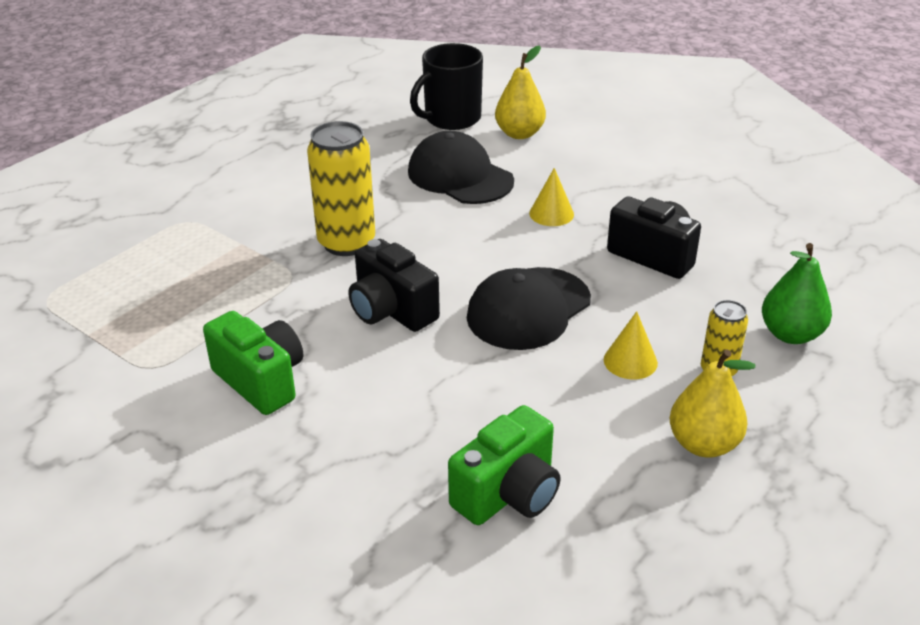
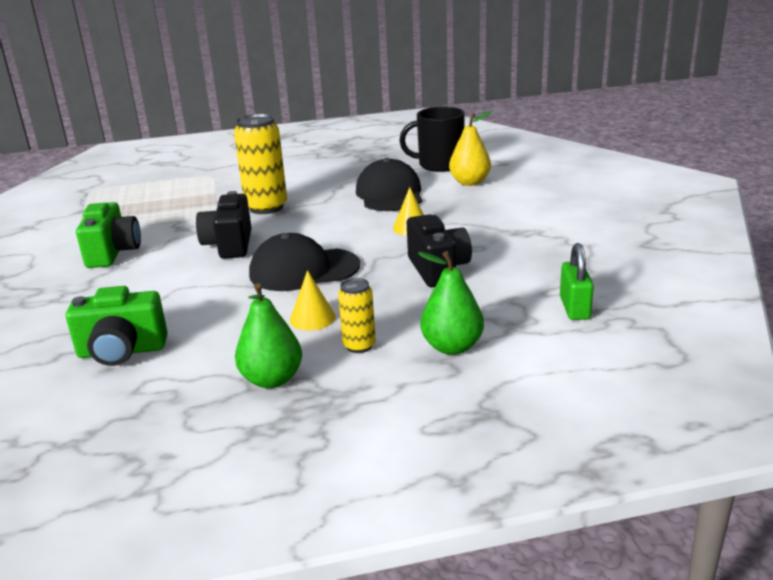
camera: 40 degrees right, 10 degrees down
yellow pear [670,350,756,458] -> green pear [235,283,302,388]
none -> green padlock [560,243,594,320]

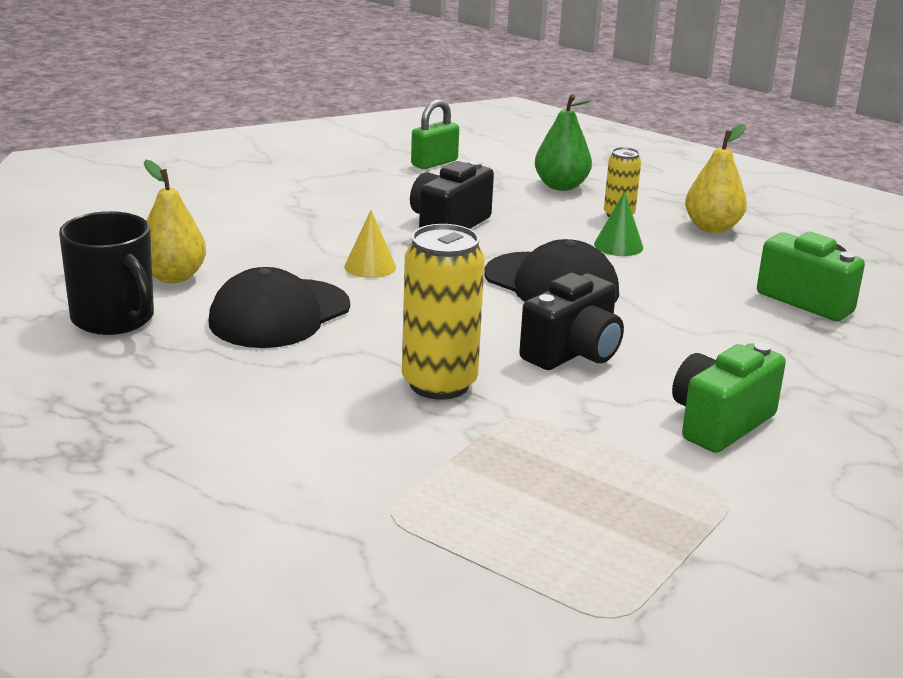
camera: 135 degrees left, 0 degrees up
green pear [235,283,302,388] -> yellow pear [685,124,747,233]
yellow cone [290,270,336,331] -> green cone [594,191,643,256]

